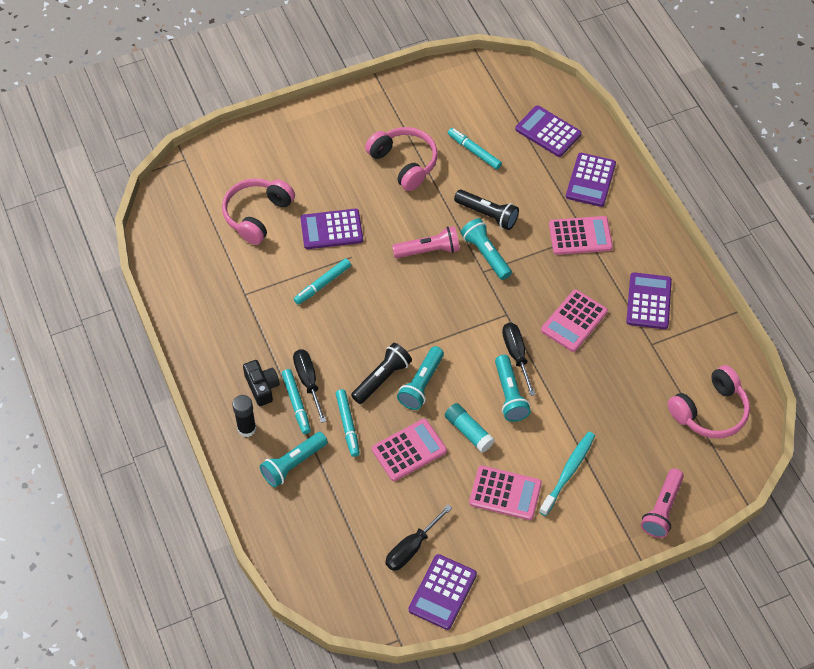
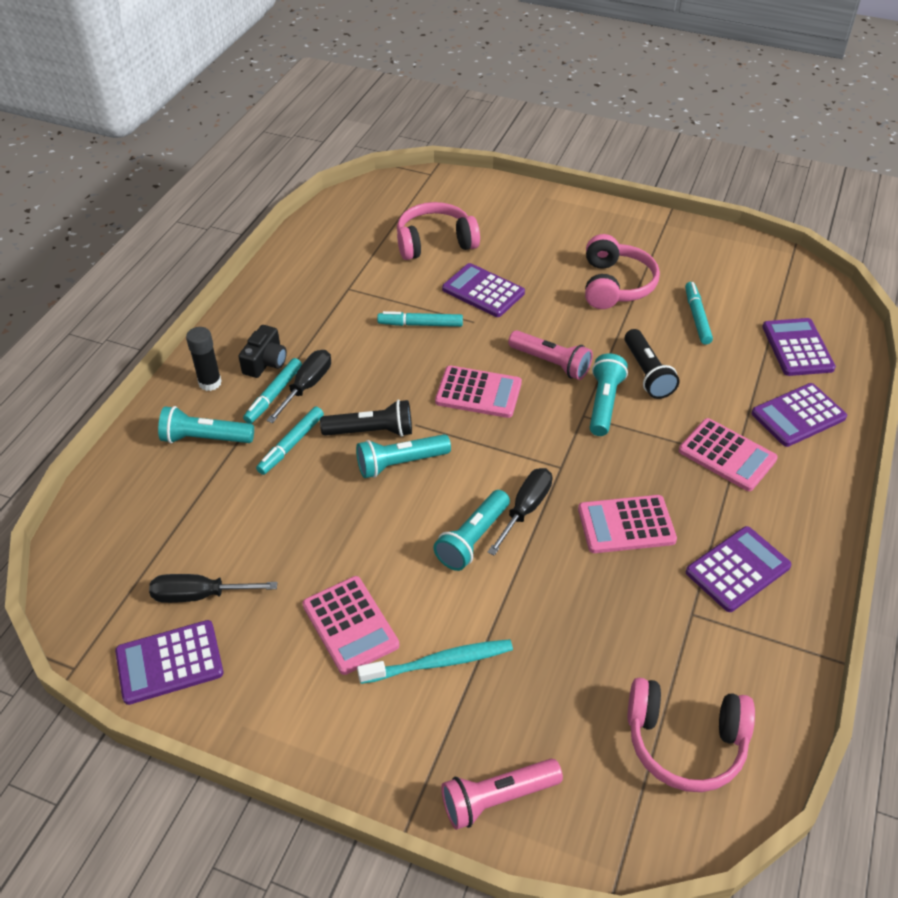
camera: 45 degrees right, 10 degrees down
pink calculator [372,419,447,481] -> pink calculator moved to [435,366,522,418]
turquoise glue stick [445,403,495,453] -> none

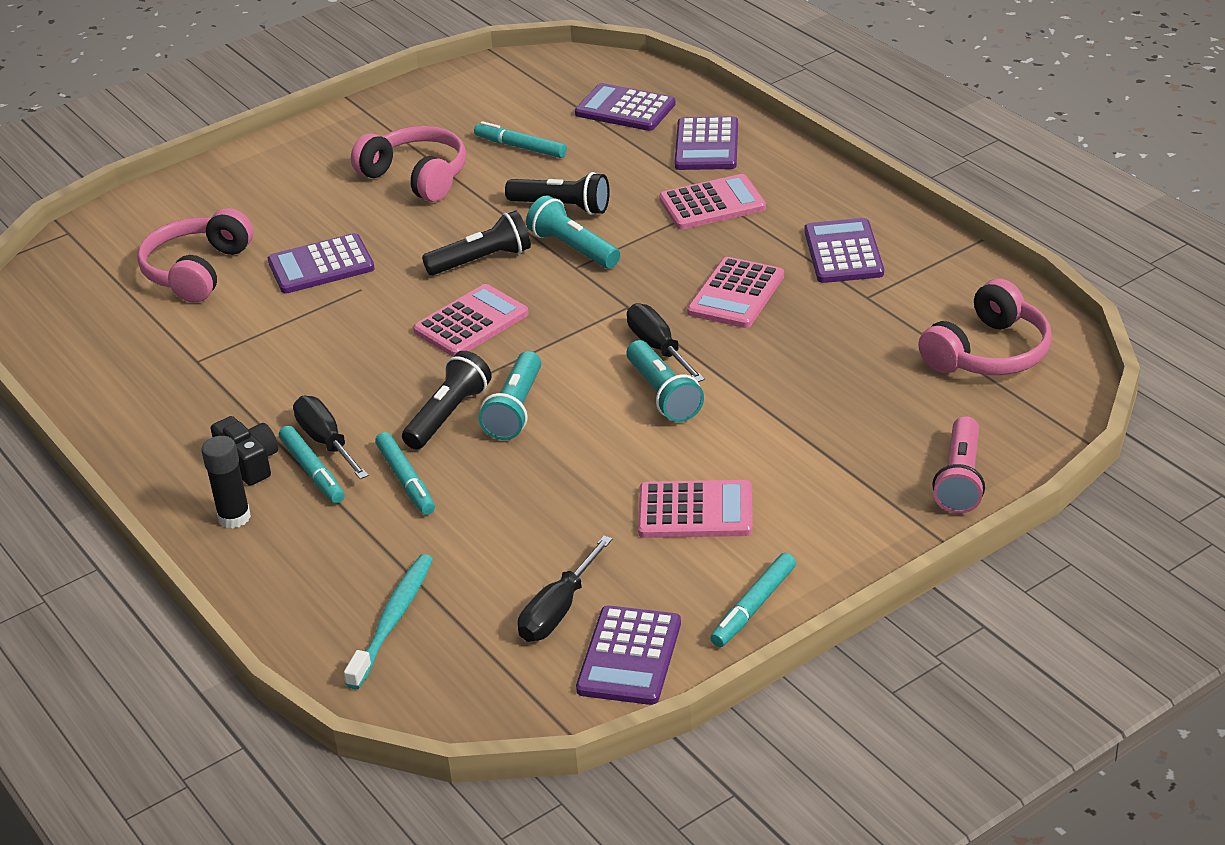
camera: 55 degrees left, 10 degrees down
turquoise flashlight [158,406,254,443] -> none
turquoise toothbrush [357,639,513,684] -> turquoise toothbrush moved to [344,554,433,689]
turquoise marker [377,311,463,327] -> turquoise marker moved to [710,553,796,647]
pink flashlight [508,330,593,380] -> black flashlight [422,211,531,275]

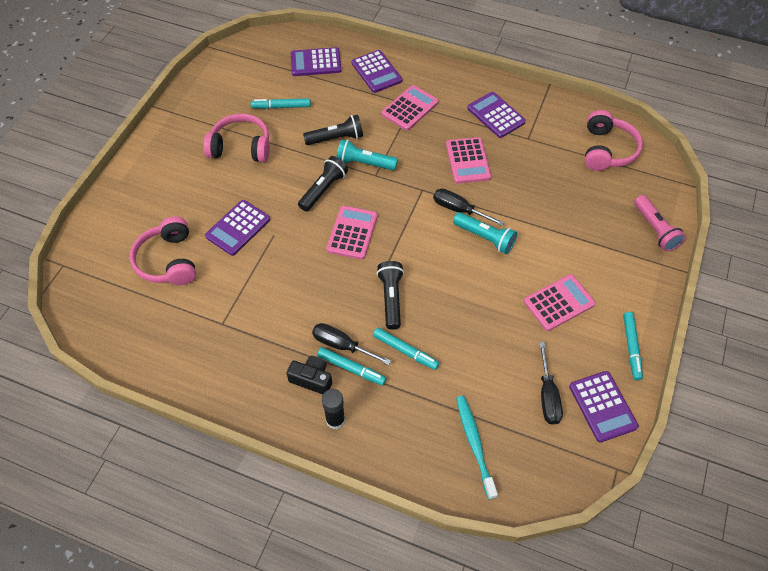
camera: 35 degrees left, 20 degrees up
turquoise flashlight [479,351,541,440] -> none

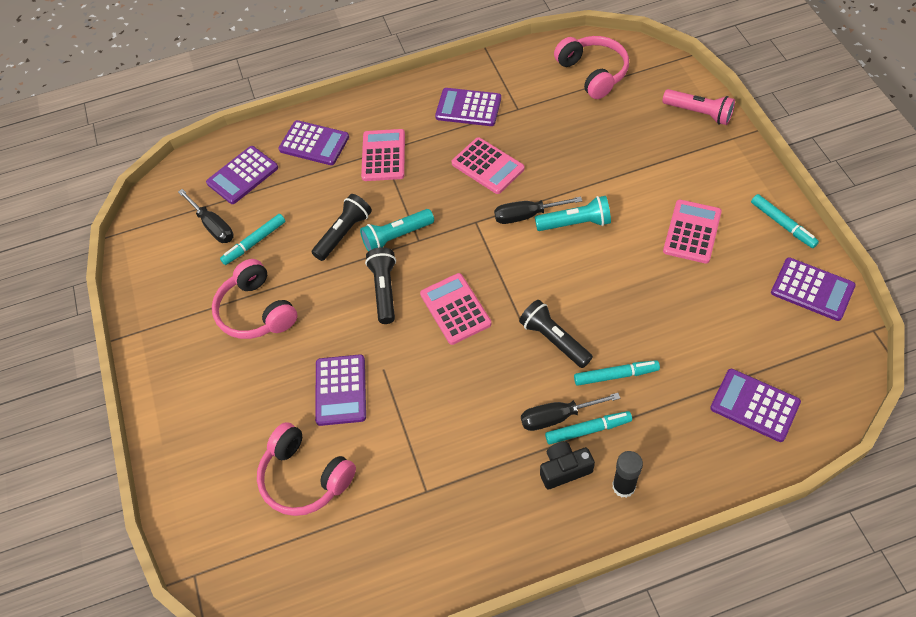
camera: 35 degrees left, 0 degrees up
pink headphones [203,114,270,162] -> pink headphones turned 90 degrees counterclockwise [212,259,297,339]
turquoise toothbrush [456,396,498,500] -> purple calculator [710,369,801,442]
black screwdriver [539,342,563,425] -> black screwdriver moved to [178,189,234,243]

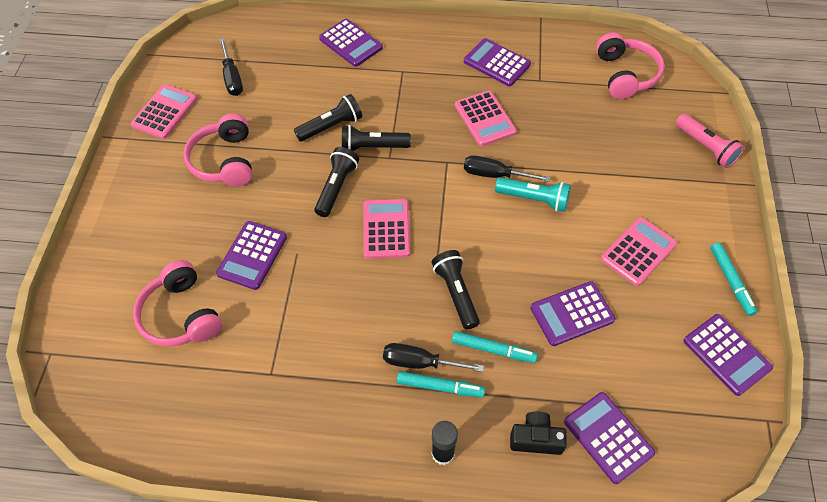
camera: 20 degrees right, 0 degrees up
purple calculator [206,146,278,204] -> purple calculator moved to [530,281,615,346]
turquoise marker [220,214,286,265] -> none
turquoise flashlight [360,209,434,251] -> black flashlight [342,125,411,151]
pink calculator [361,129,405,181] -> pink calculator moved to [131,84,197,139]
black camera [540,441,595,490] -> black camera moved to [510,411,567,455]

